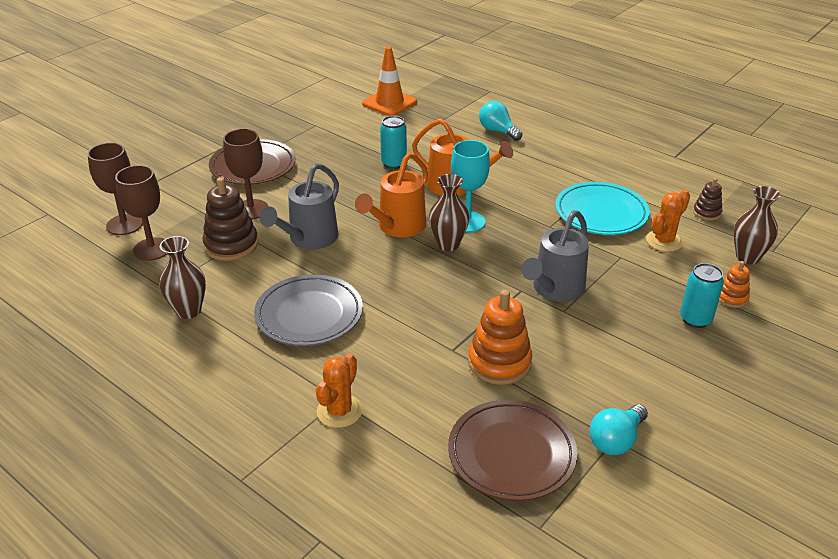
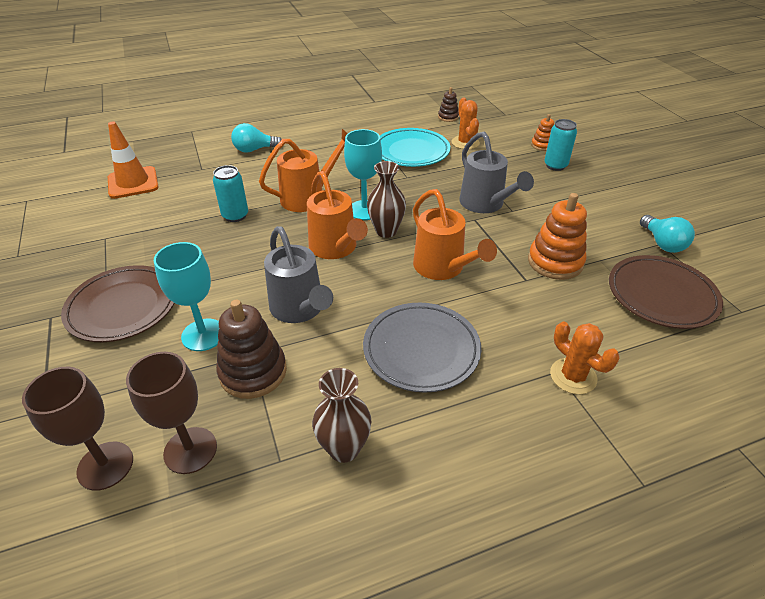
camera: 60 degrees left, 5 degrees up
brown goblet [223,129,268,220] -> turquoise goblet [154,242,219,351]
brown vase [734,186,781,265] -> none
none -> orange watering can [413,189,497,280]

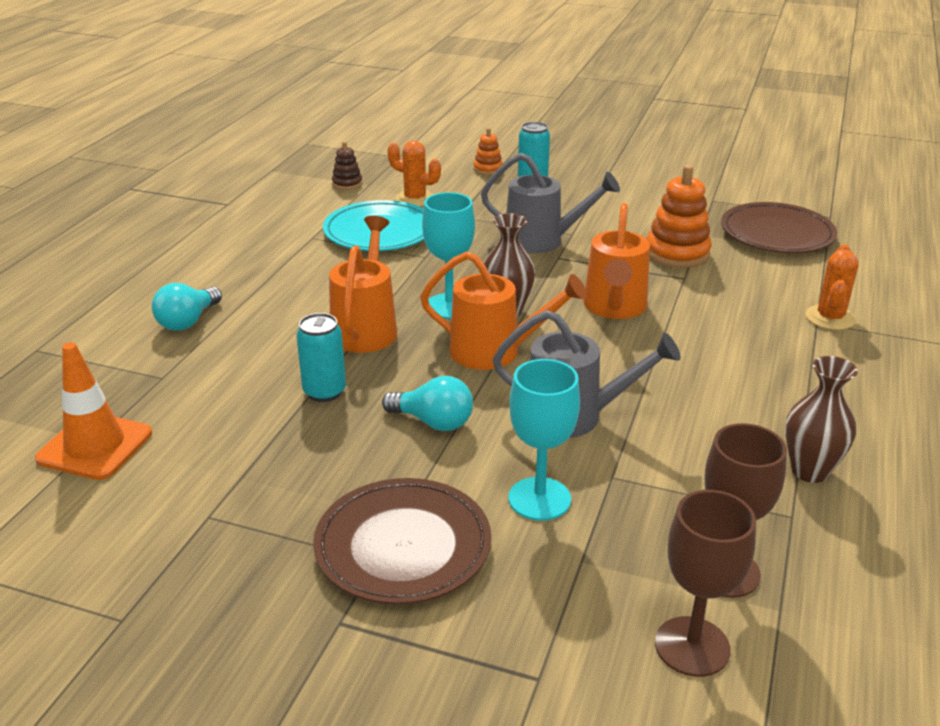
camera: 50 degrees left, 10 degrees down
brown stacking toy [216,300,287,399] -> none
grey plate [363,303,481,393] -> none
orange watering can [413,189,497,280] -> orange watering can turned 90 degrees clockwise [583,203,650,319]
orange cactus [550,322,619,394] -> orange cactus turned 75 degrees counterclockwise [806,244,859,330]
turquoise light bulb [640,215,695,253] -> turquoise light bulb moved to [382,376,473,431]

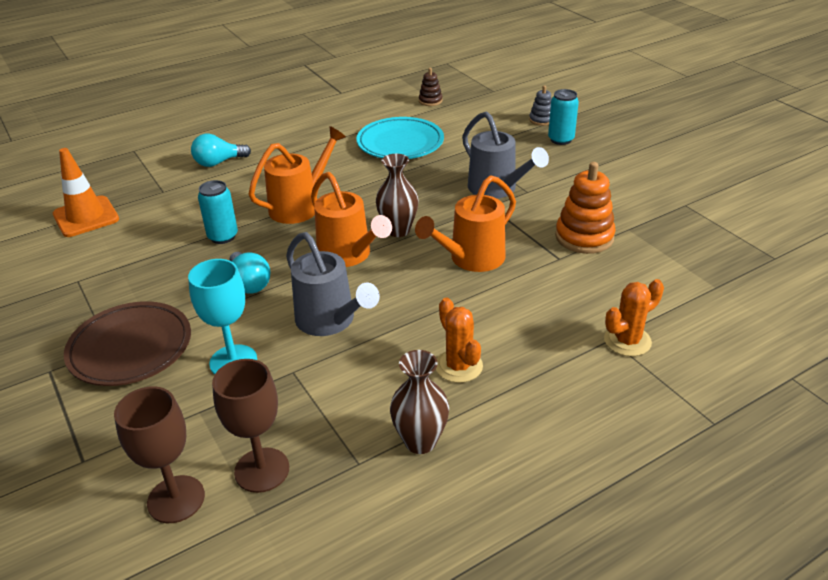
camera: 40 degrees right, 5 degrees up
orange cactus [387,141,441,207] -> orange cactus moved to [436,298,483,383]
turquoise goblet [422,192,475,319] -> none
orange stacking toy [474,128,503,175] -> grey stacking toy [529,86,552,126]
brown plate [721,202,837,253] -> none

